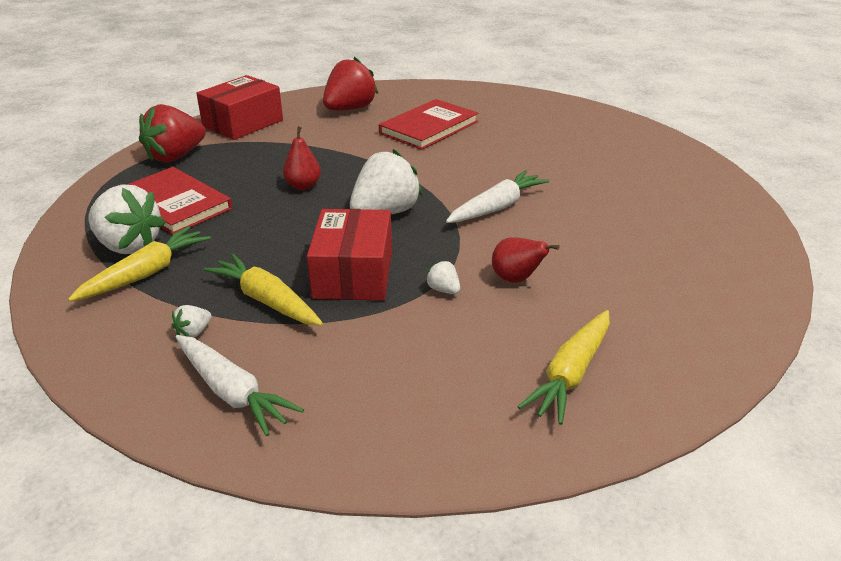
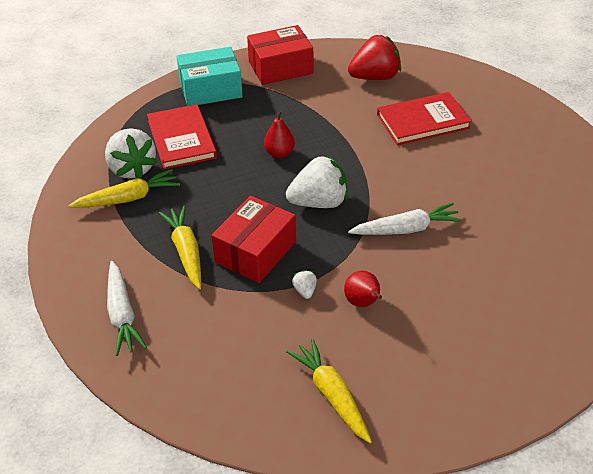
camera: 30 degrees right, 10 degrees up
red strawberry [139,104,206,163] -> turquoise box [177,47,243,106]
white strawberry [172,305,212,338] -> none
yellow carrot [518,310,610,425] -> yellow carrot turned 90 degrees clockwise [286,339,372,443]

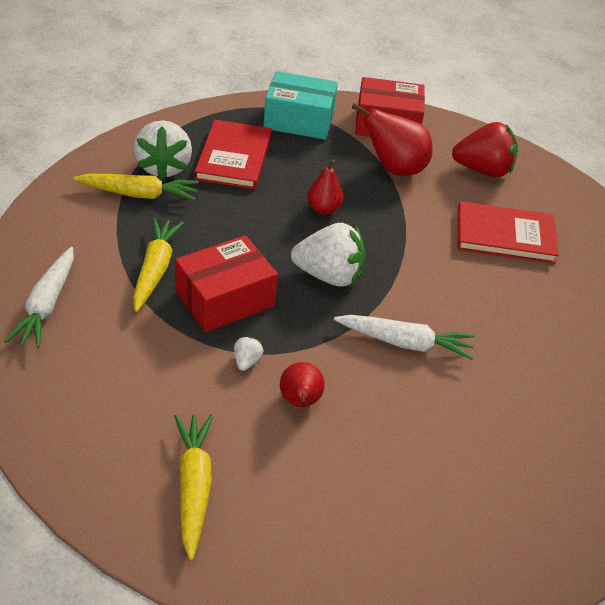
camera: 20 degrees right, 0 degrees up
none -> red pear [352,103,433,176]

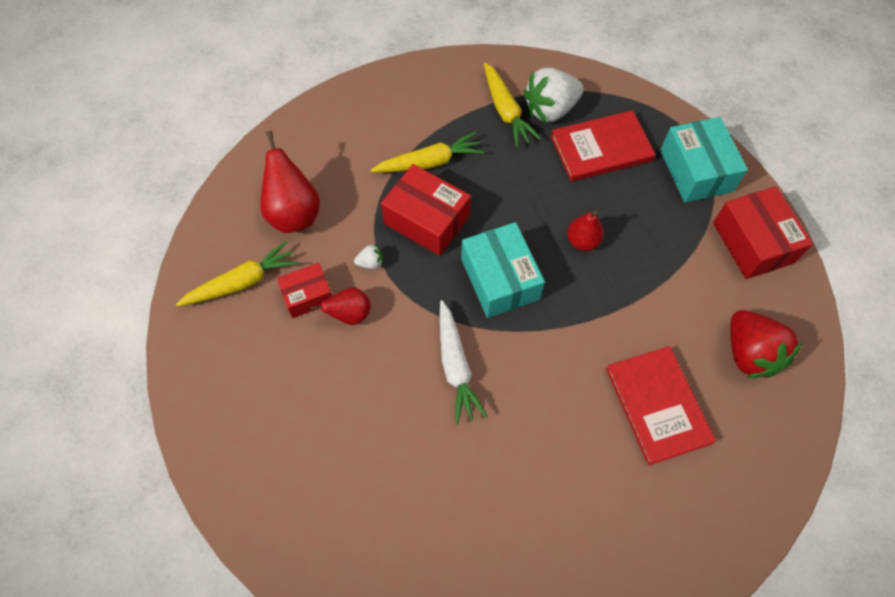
camera: 70 degrees right, 20 degrees up
white carrot [4,247,74,348] -> none
white strawberry [291,223,365,287] -> turquoise box [461,222,545,318]
red pear [352,103,433,176] -> red pear moved to [261,131,320,233]
none -> red box [277,263,332,318]

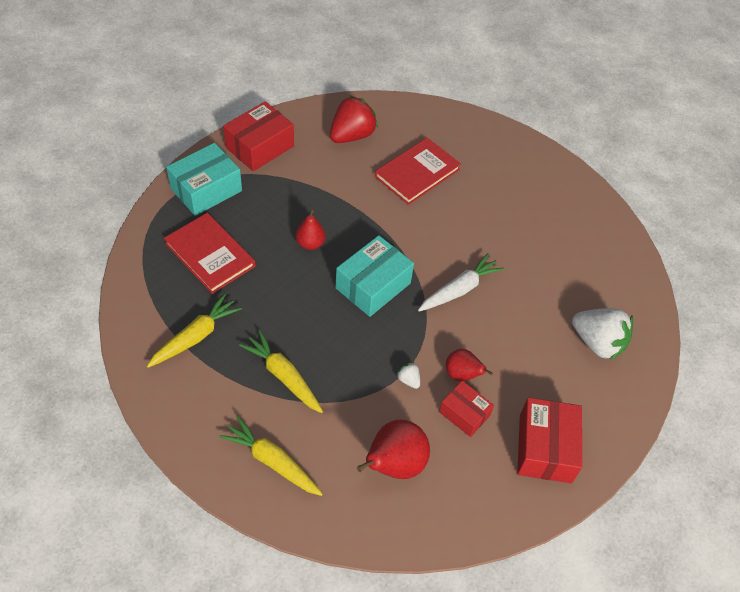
camera: 120 degrees left, 10 degrees down
yellow carrot [176,241,298,307] -> yellow carrot moved to [219,416,323,496]
red box [381,164,471,256] -> red box moved to [517,397,582,483]
white strawberry [524,67,584,122] -> white strawberry moved to [572,308,633,360]

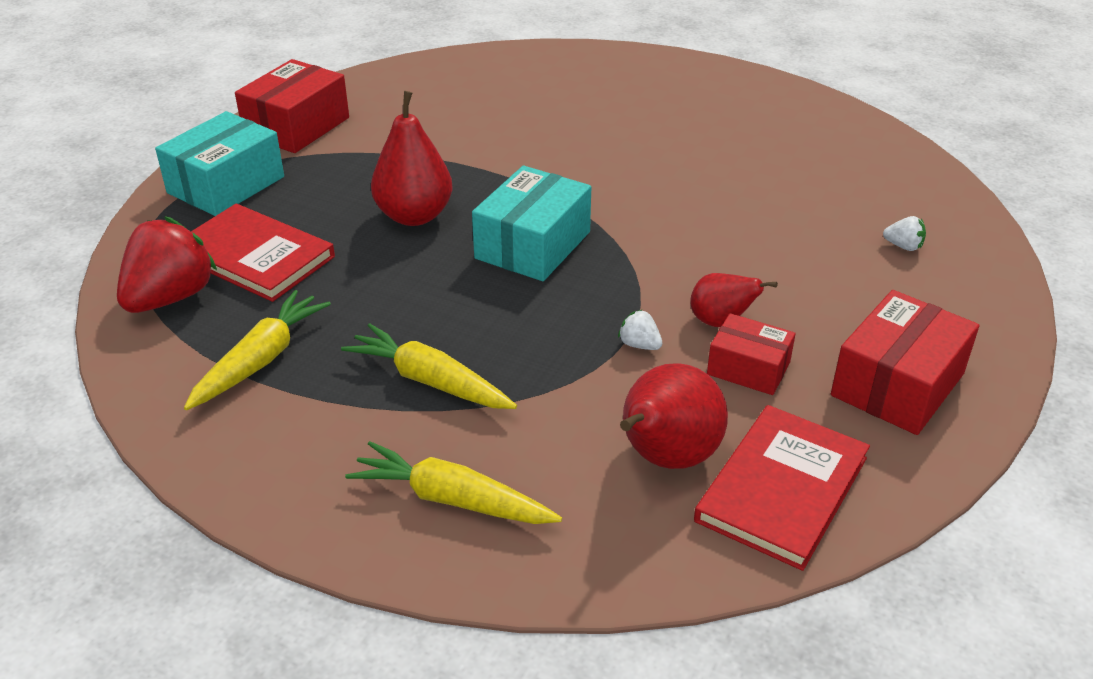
camera: 10 degrees left, 15 degrees down
red pear [296,209,326,250] -> red pear [371,91,452,226], size x1.65
red strawberry [330,95,378,143] -> red strawberry moved to [117,217,217,313]
red book [375,138,461,205] -> red book moved to [694,405,870,571]
white carrot [418,253,504,312] -> none
red box [517,397,582,483] -> red box turned 45 degrees clockwise [831,290,979,435]
white strawberry [572,308,633,360] -> white strawberry [883,216,926,251], size x0.43

